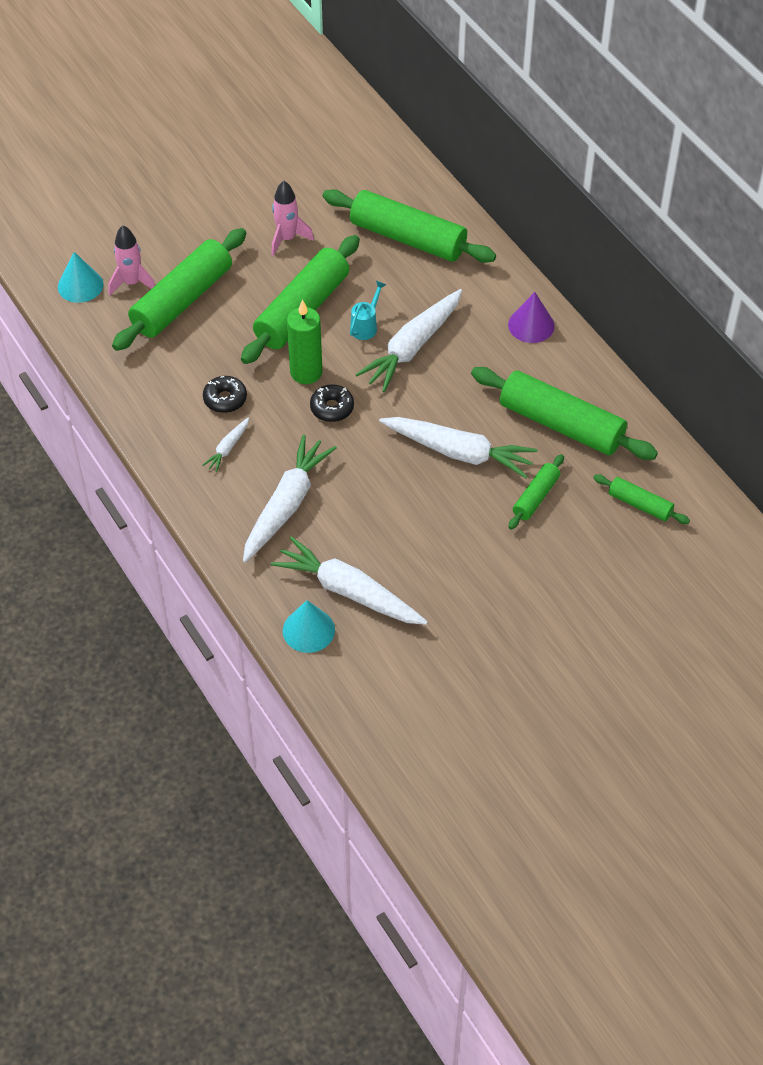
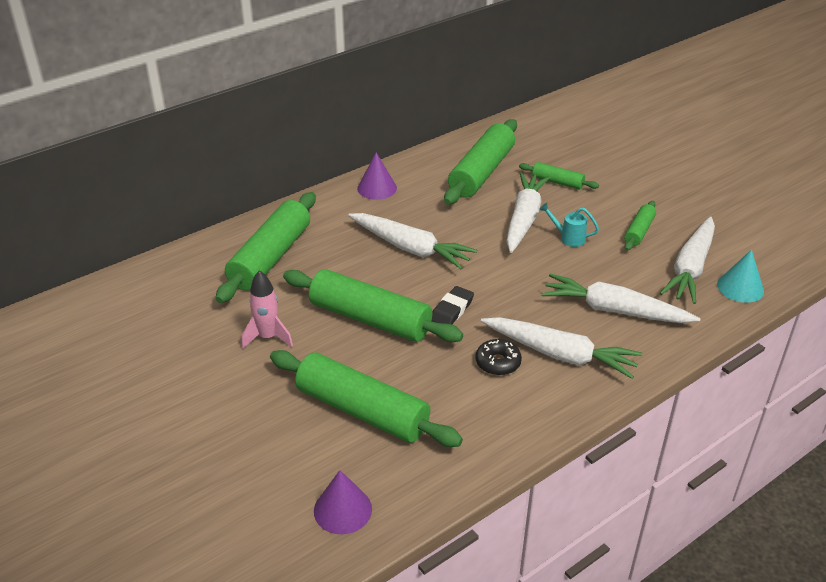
camera: 95 degrees left, 15 degrees down
turquoise cone [58,252,104,303] -> purple cone [314,470,372,534]
pink rocket [108,225,155,295] -> none
white carrot [202,417,249,472] -> white carrot [481,317,642,379], size x2.16
green candle [287,299,322,384] -> black eraser [432,286,474,324]
black donut [310,384,354,422] -> none
turquoise watering can [350,281,386,340] -> turquoise watering can moved to [539,203,599,247]
green rolling pin [593,474,690,524] -> green rolling pin moved to [624,201,656,251]

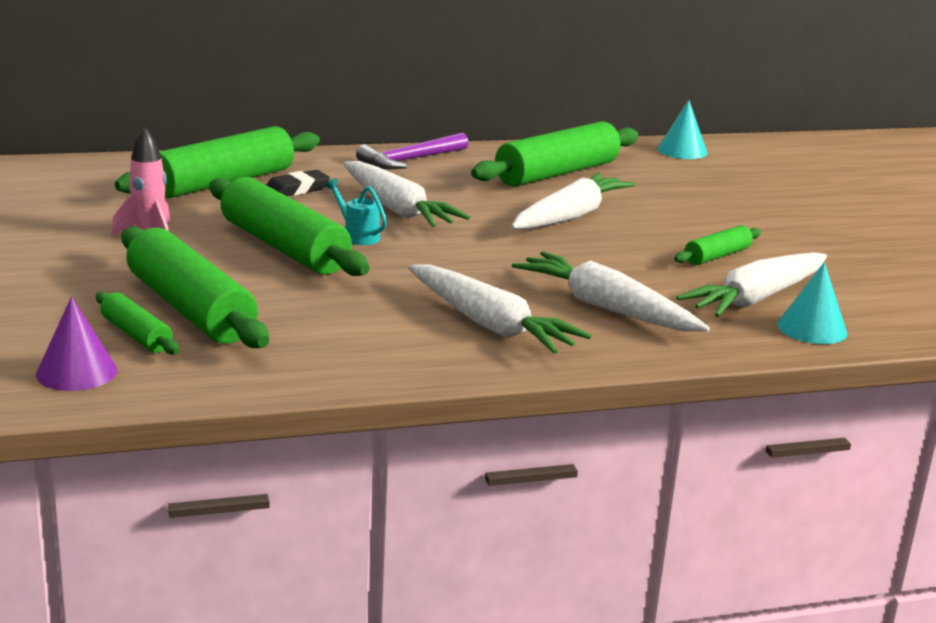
camera: 20 degrees right, 15 degrees down
purple cone [357,153,397,200] -> purple hammer [356,133,469,169]
black eraser [432,286,474,324] -> black eraser moved to [267,170,330,196]
black donut [475,339,522,375] -> none
green rolling pin [519,162,599,190] -> green rolling pin moved to [96,291,179,355]
turquoise watering can [539,203,599,247] -> turquoise watering can moved to [324,178,387,245]
none -> turquoise cone [657,100,707,159]

